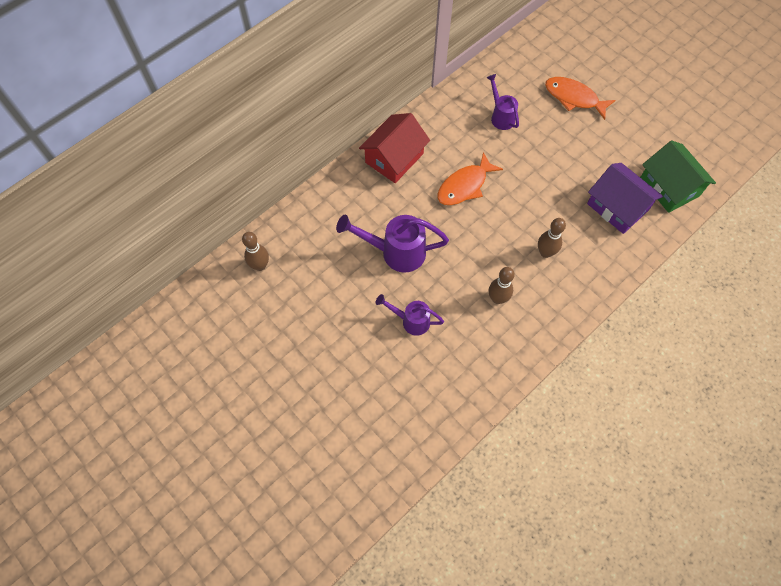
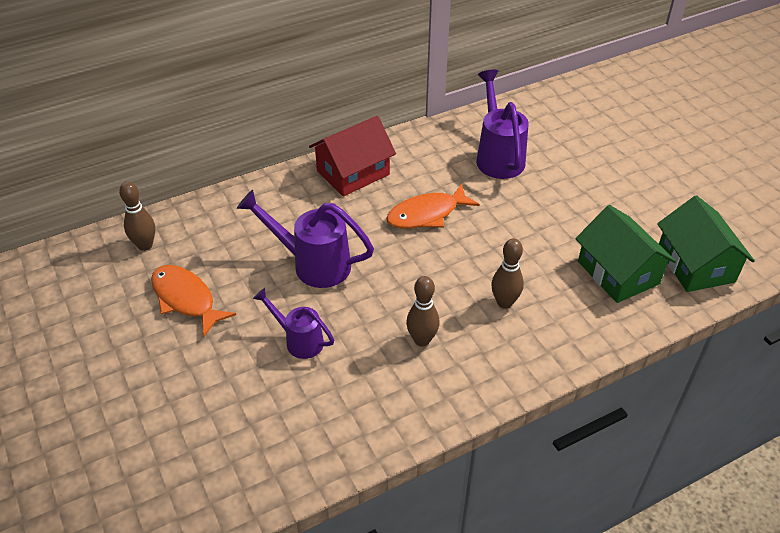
camera: 15 degrees right, 20 degrees down
purple watering can [486,74,519,130] -> purple watering can [476,70,529,179], size x1.62
orange fish [545,77,615,120] -> orange fish moved to [151,265,236,337]
purple house [587,163,663,234] -> green house [575,205,676,303]

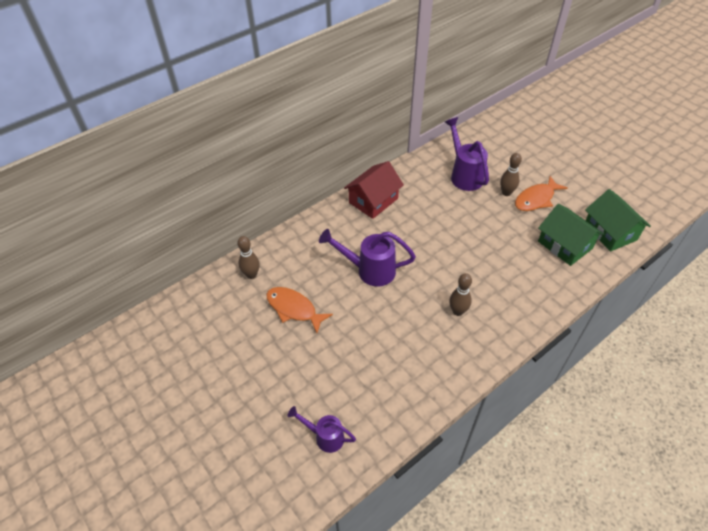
camera: 10 degrees left, 5 degrees up
purple watering can [253,288,334,359] -> purple watering can moved to [287,406,356,453]
orange fish [386,184,480,229] -> orange fish moved to [515,176,568,211]
brown bowling pin [491,239,524,309] -> brown bowling pin moved to [500,153,522,196]

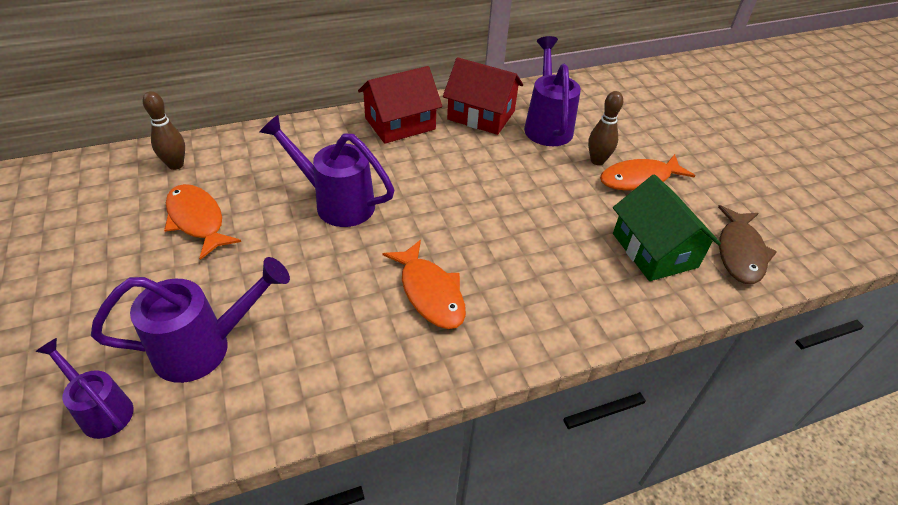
camera: 15 degrees right, 5 degrees down
brown bowling pin [449,273,472,316] -> orange fish [382,240,466,329]
green house [585,189,651,252] -> brown fish [718,205,777,284]
none -> purple watering can [91,257,290,383]
none -> red house [443,57,523,135]

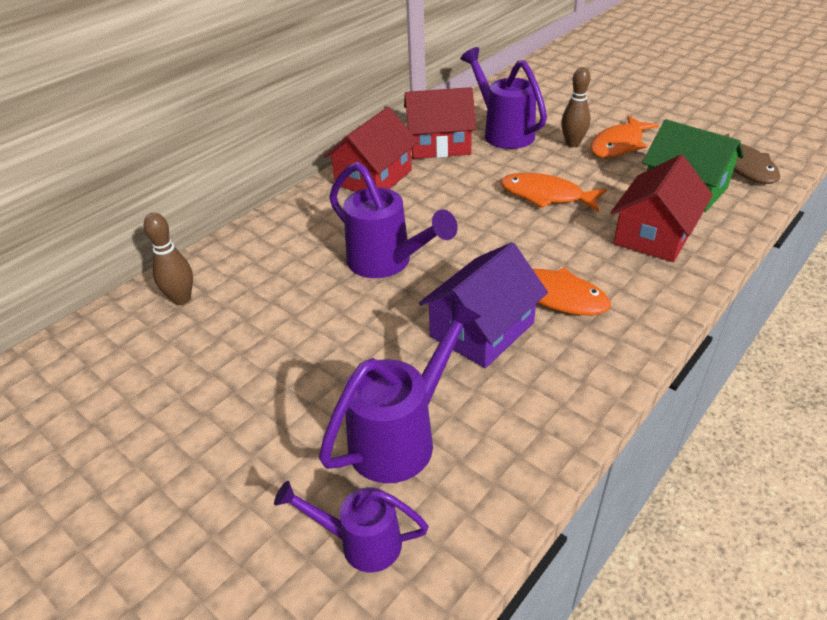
camera: 25 degrees left, 5 degrees down
orange fish [164,184,241,260] -> orange fish moved to [501,173,607,212]
purple watering can [260,115,394,227] -> purple watering can turned 135 degrees counterclockwise [329,162,457,278]
none -> purple house [419,242,548,368]
none -> red house [610,155,713,262]

